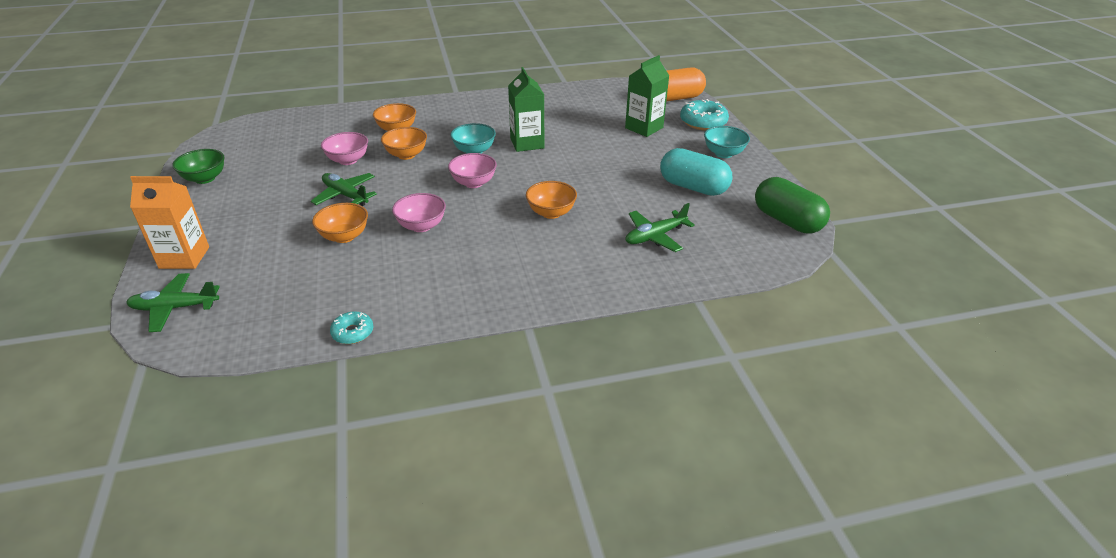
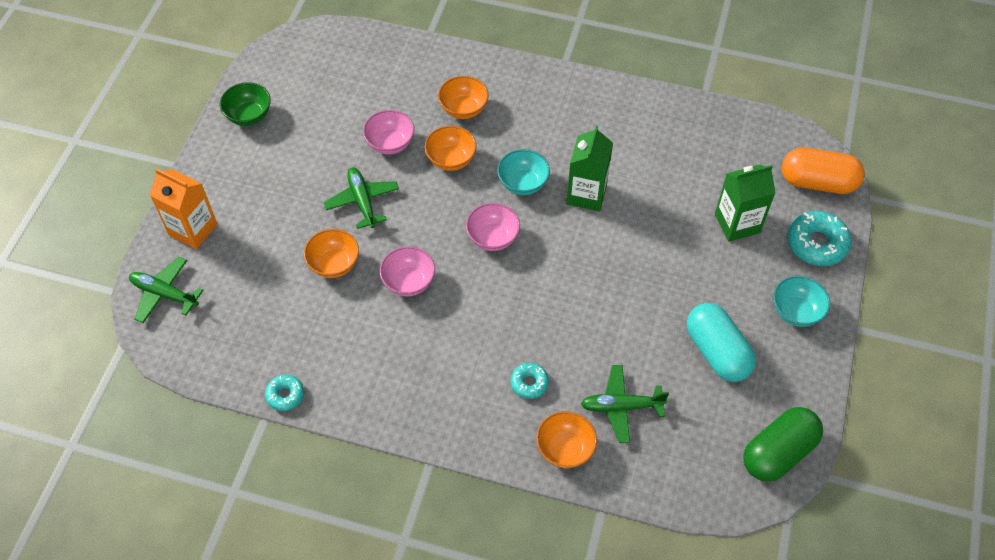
camera: 30 degrees right, 20 degrees up
orange bowl [526,181,577,219] -> orange bowl moved to [536,411,597,468]
green capsule [755,177,830,233] -> green capsule turned 60 degrees clockwise [743,407,823,482]
none -> turquoise donut [510,363,549,399]

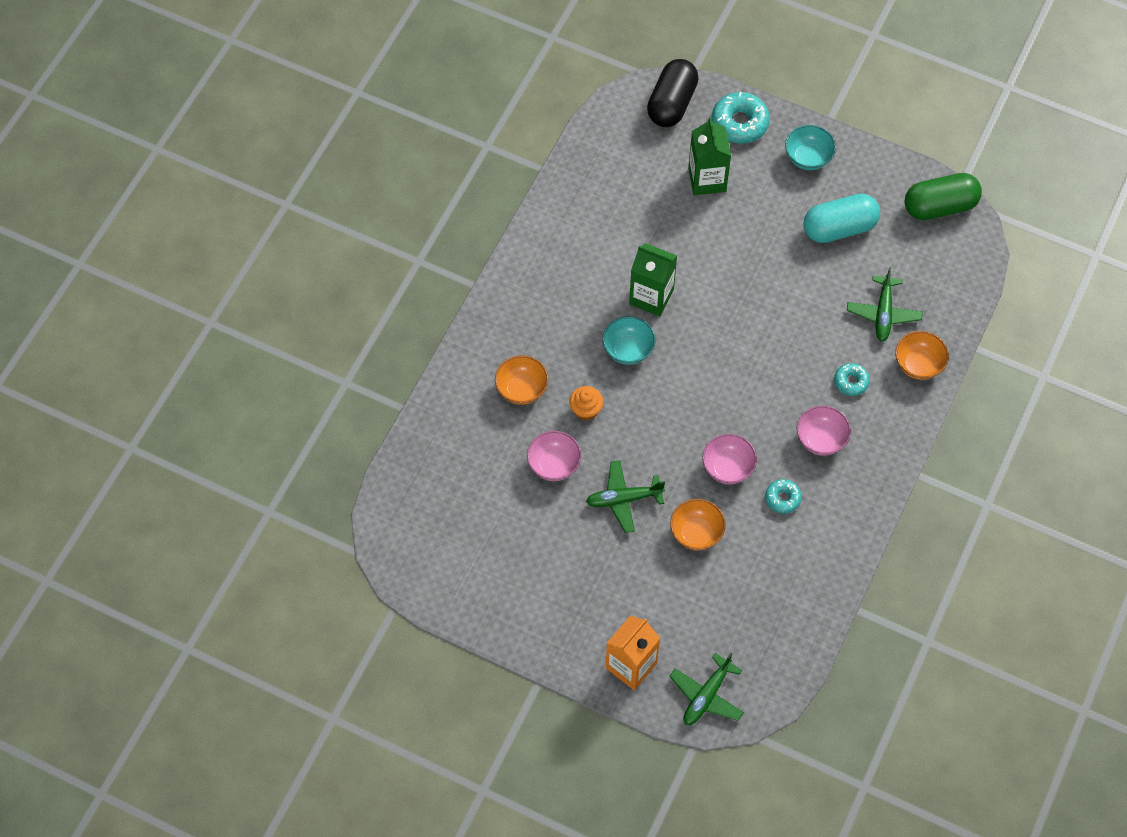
camera: 80 degrees left, 5 degrees up
green bowl [220,82,271,126] -> none
turquoise donut [265,375,304,411] -> turquoise donut moved to [765,479,802,514]
orange bowl [424,126,477,171] -> orange cupcake [569,386,603,421]
pink bowl [466,203,520,251] -> pink bowl moved to [797,405,851,456]
green capsule [743,407,823,482] -> green capsule turned 75 degrees counterclockwise [905,173,982,220]
orange capsule [782,148,865,194] -> black capsule [647,59,699,127]

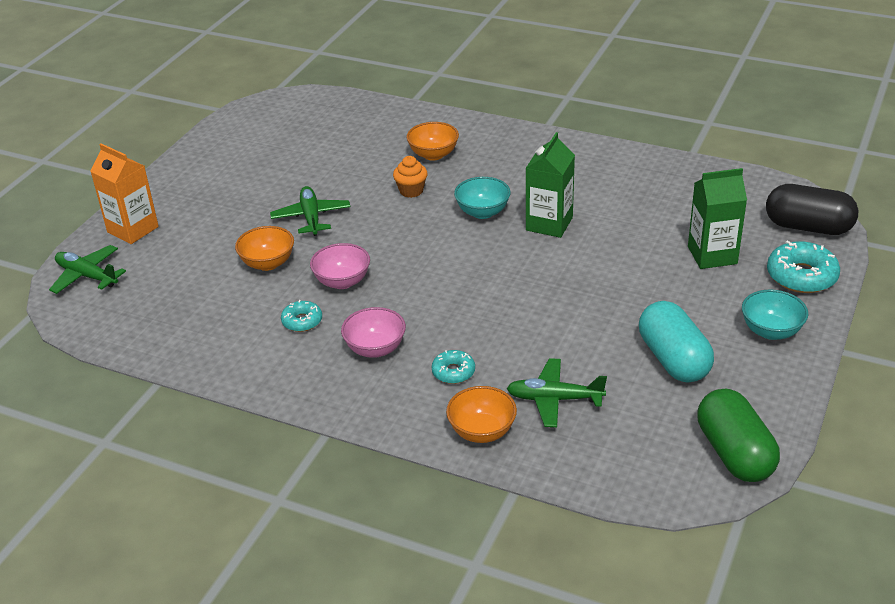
camera: 90 degrees right, 25 degrees down
pink bowl [527,431,581,481] -> none

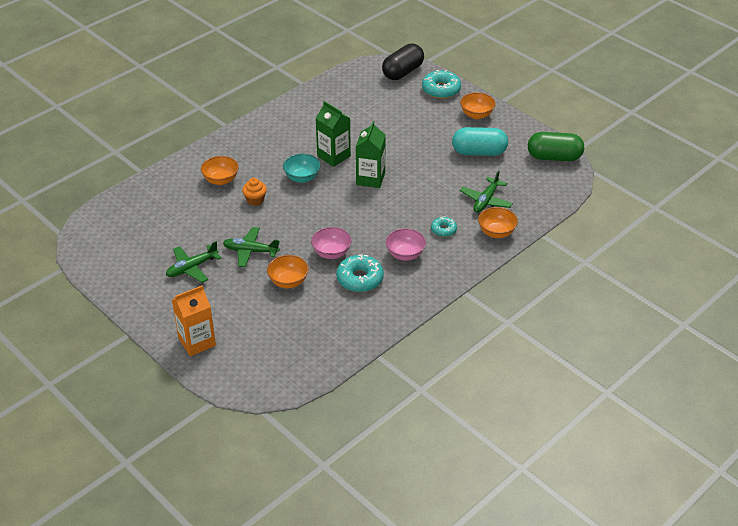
camera: 70 degrees left, 5 degrees up
green plane [49,245,126,294] -> green plane moved to [166,241,221,283]
turquoise donut [281,300,322,332] -> turquoise donut [336,254,384,292], size x1.74
green carton [688,168,747,269] -> green carton moved to [356,121,386,188]
turquoise bowl [742,290,809,340] -> orange bowl [460,92,496,119]

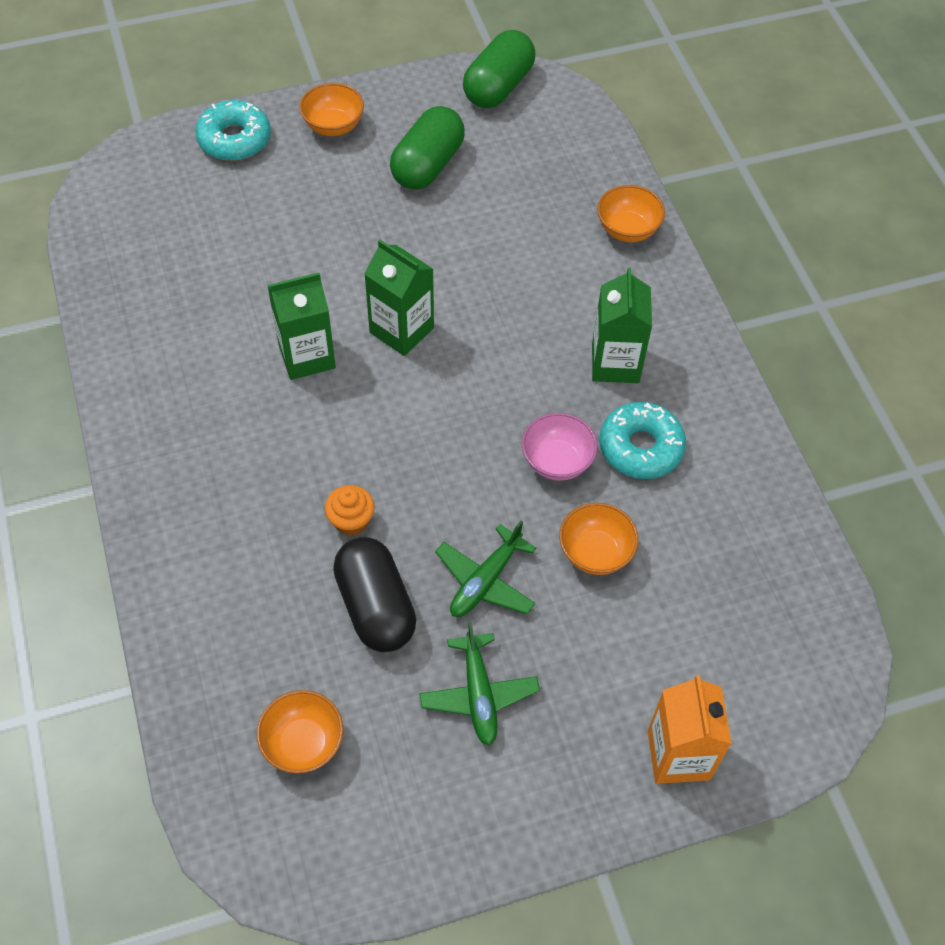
camera: 65 degrees left, 15 degrees up
orange bowl [201,156,239,185] -> orange bowl moved to [257,690,343,774]
turquoise bowl [283,154,321,183] -> none
black capsule [382,43,424,80] -> black capsule moved to [333,537,416,652]
pink bowl [386,228,426,261] -> green carton [592,267,652,383]
turquoise donut [431,217,457,237] -> none
turquoise capsule [452,127,508,156] -> green capsule [390,106,465,189]
green plane [460,170,513,213] -> none

